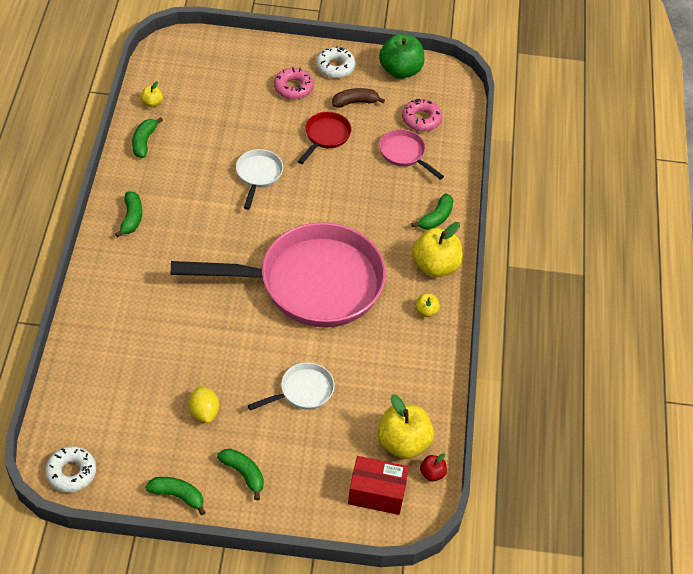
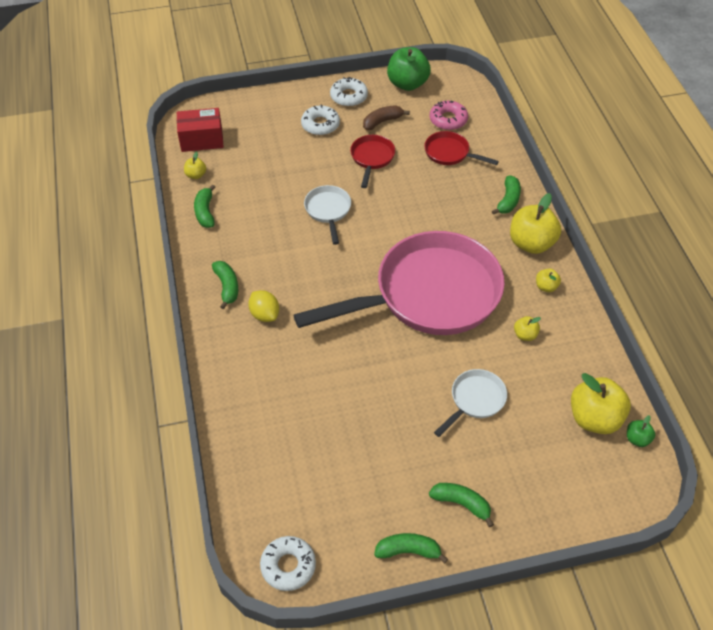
camera: 15 degrees left, 0 degrees up
yellow lemon [189,386,219,423] -> yellow lemon moved to [248,290,279,322]
pink donut [274,67,314,99] -> white donut [301,104,340,135]
red box [348,456,409,515] -> red box moved to [177,108,224,152]
pink pan [379,129,444,180] -> red pan [424,131,499,165]
red apple [420,453,447,482] -> green apple [627,415,655,447]
none -> yellow apple [514,316,541,341]

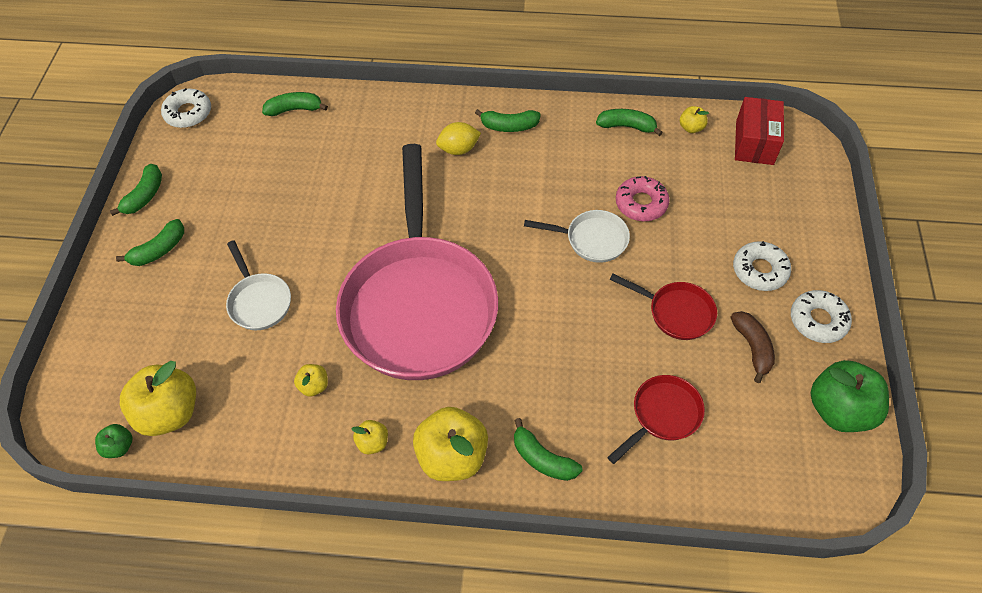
camera: 110 degrees right, 5 degrees up
pink donut [430,101,468,130] -> pink donut moved to [616,176,670,221]
none -> green banana [262,92,328,116]

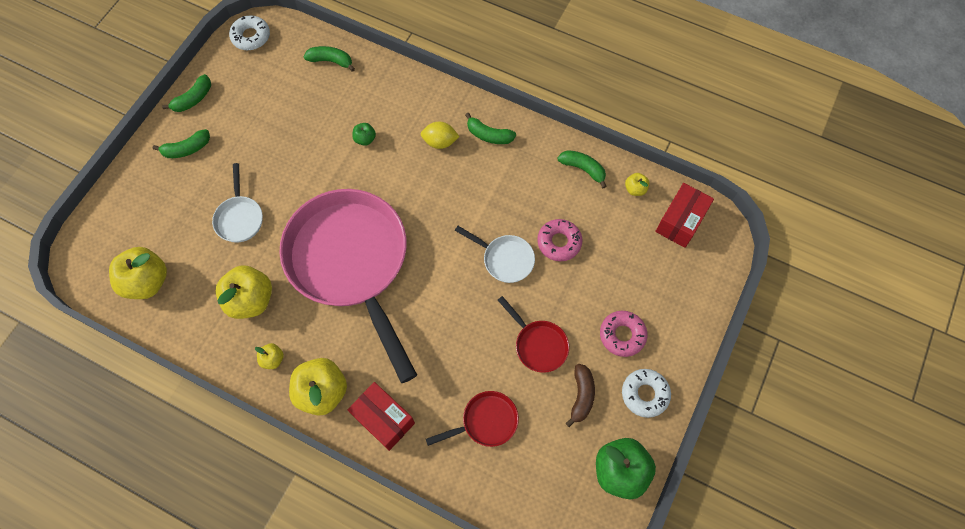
camera: 20 degrees right, 10 degrees up
green apple [95,424,132,458] -> green apple moved to [352,123,376,146]
yellow apple [294,364,328,397] -> yellow apple [215,265,272,319], size x2.11
pink pan [336,144,498,380] -> pink pan turned 135 degrees clockwise [279,189,417,383]
green banana [514,418,583,481] -> red box [348,382,415,451]
white donut [733,241,791,291] -> pink donut [600,311,647,357]

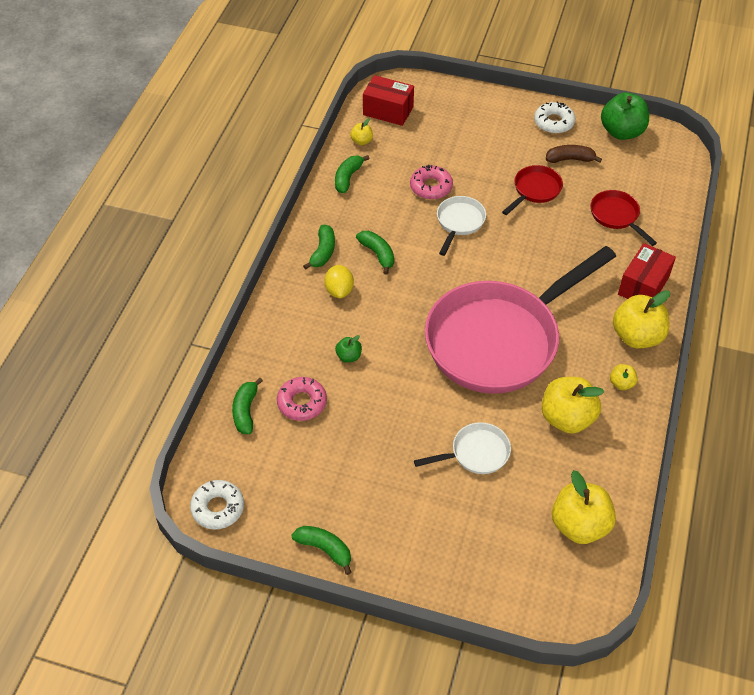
camera: 100 degrees left, 15 degrees down
green banana [152,129,210,158] -> green banana moved to [356,231,394,274]
pink donut [600,311,647,357] -> pink donut moved to [277,377,327,421]

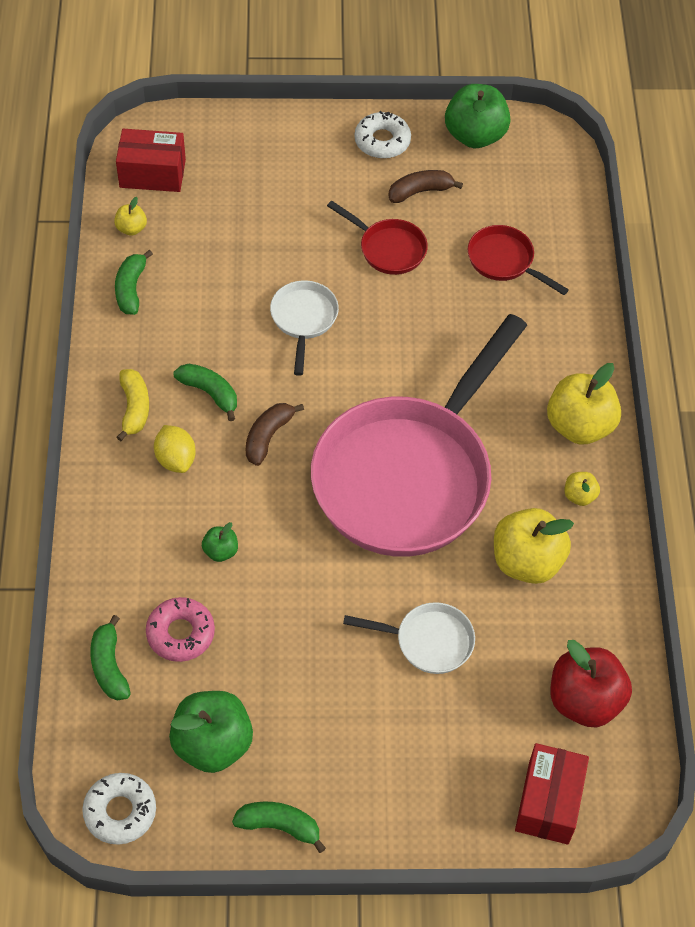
camera: 20 degrees left, 5 degrees up
green banana [303,225,335,270] -> yellow banana [116,369,149,441]
pink donut [410,165,453,200] -> none
white pan [414,422,511,474] -> white pan turned 45 degrees clockwise [343,602,475,674]
red pan [502,165,563,215] -> red pan turned 105 degrees clockwise [327,201,428,275]
yellow apple [552,470,616,544] -> red apple [550,640,632,727]
red box [618,243,676,299] -> red box moved to [515,743,589,845]
none -> green apple [169,691,253,773]
none -> brown banana [246,403,304,466]

